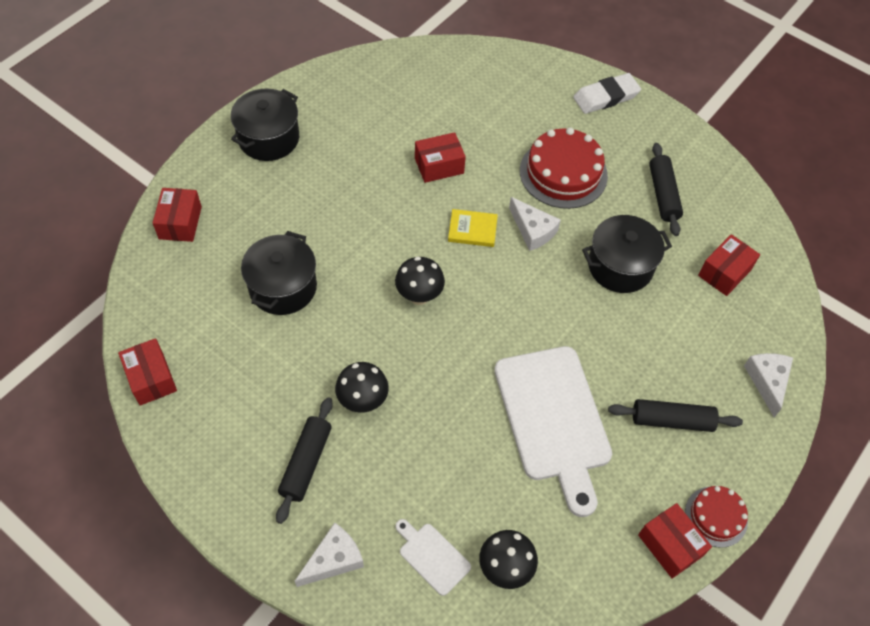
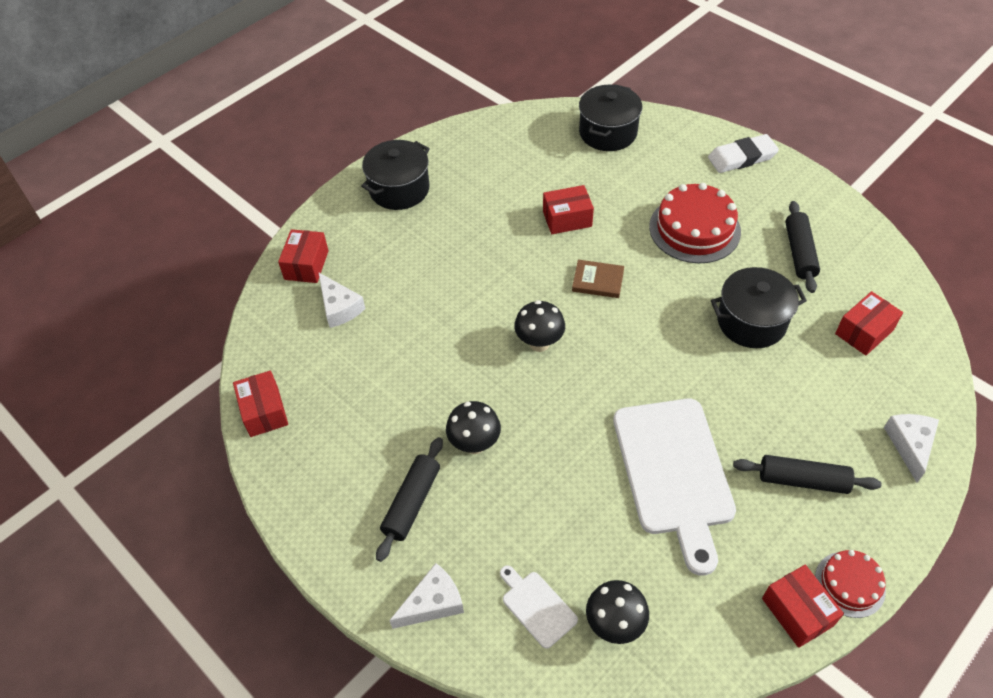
camera: 10 degrees right, 5 degrees down
black pot [241,231,317,315] -> black pot moved to [579,84,642,151]
yellow book [448,209,498,247] -> brown book [572,260,624,298]
white cheese [509,197,561,251] -> white cheese moved to [318,272,365,328]

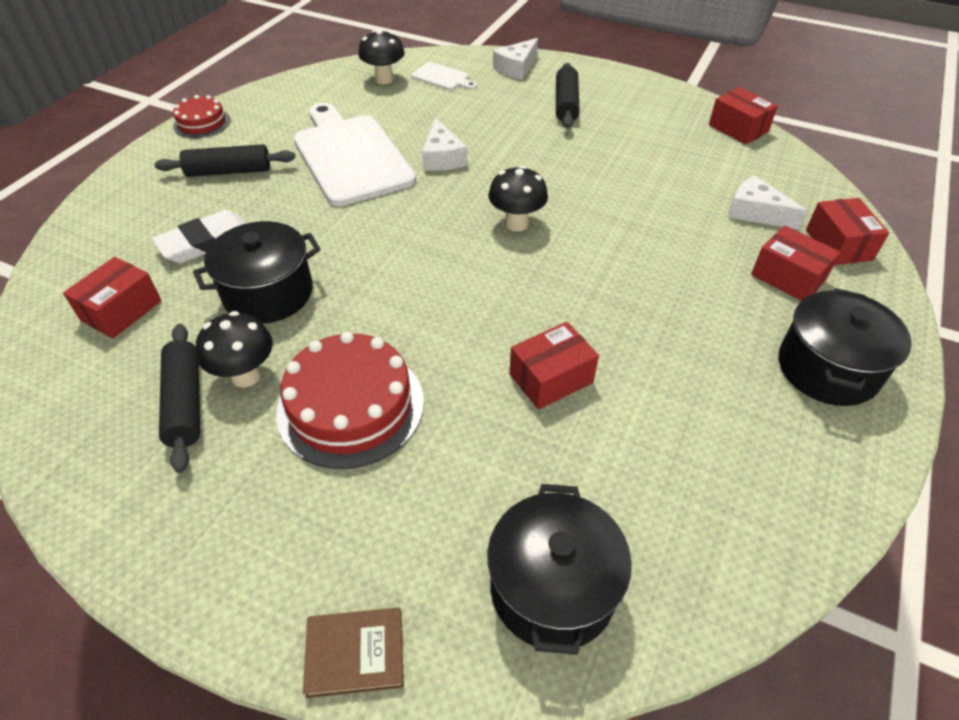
camera: 160 degrees right, 5 degrees down
black mushroom [446,401,501,454] -> black mushroom moved to [196,311,273,387]
brown book [572,260,624,298] -> brown book moved to [303,607,404,698]
white eraser [708,134,779,173] -> white eraser moved to [152,210,247,263]
red box [762,565,844,648] -> red box moved to [751,226,840,301]
white cheese [884,414,939,483] -> white cheese moved to [422,118,467,171]

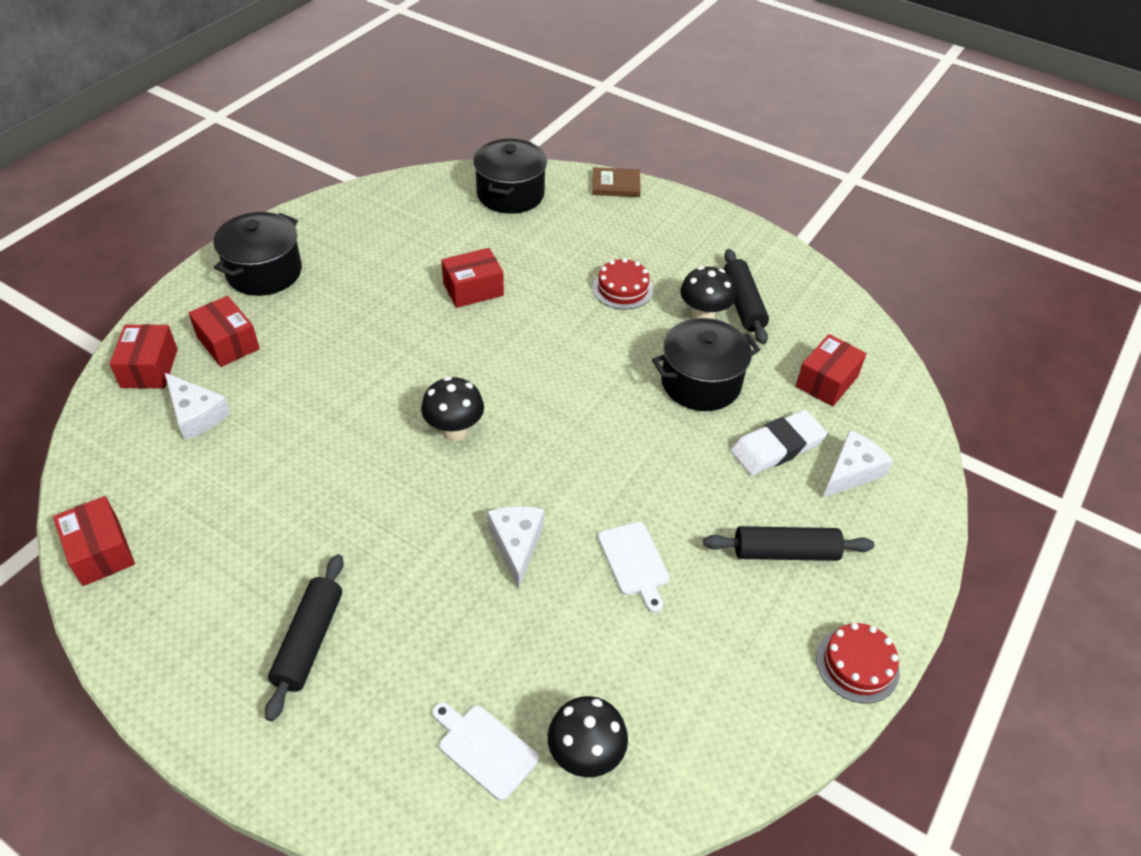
camera: 175 degrees left, 0 degrees up
red cake [276,331,424,469] -> red cake [593,258,653,309], size x0.57
white cutting board [293,103,416,206] -> white cutting board [598,522,670,613], size x0.45
white cheese [493,38,538,80] -> white cheese moved to [823,430,893,498]

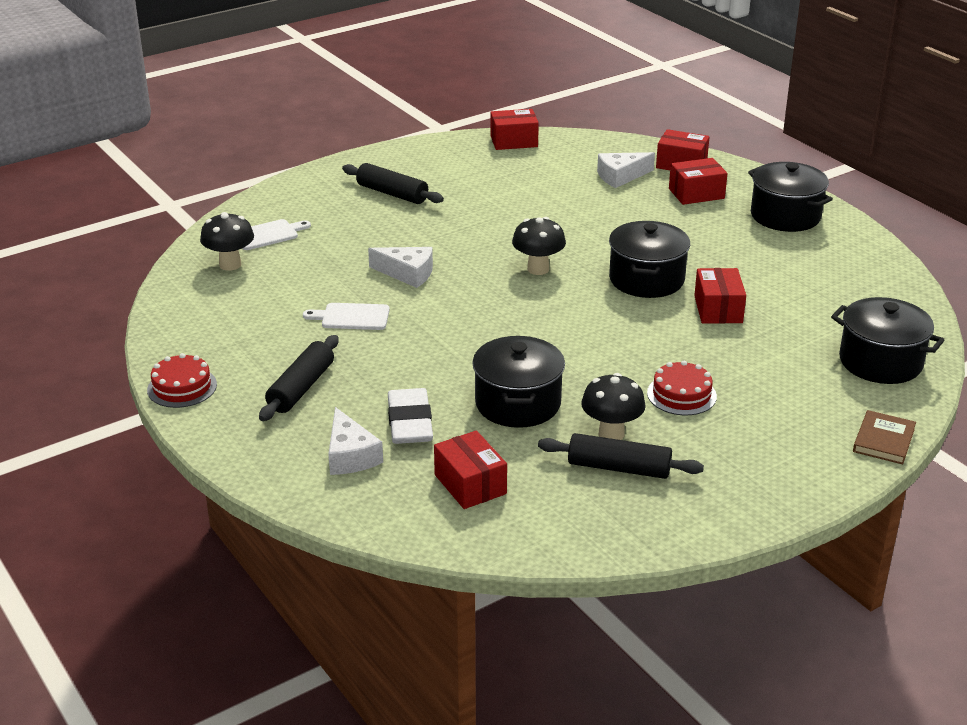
camera: 115 degrees right, 15 degrees down
none -> black pot [609,221,690,298]

